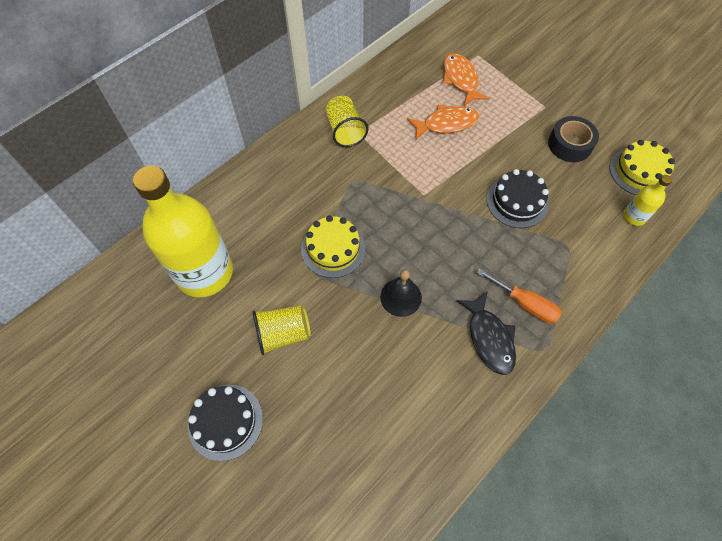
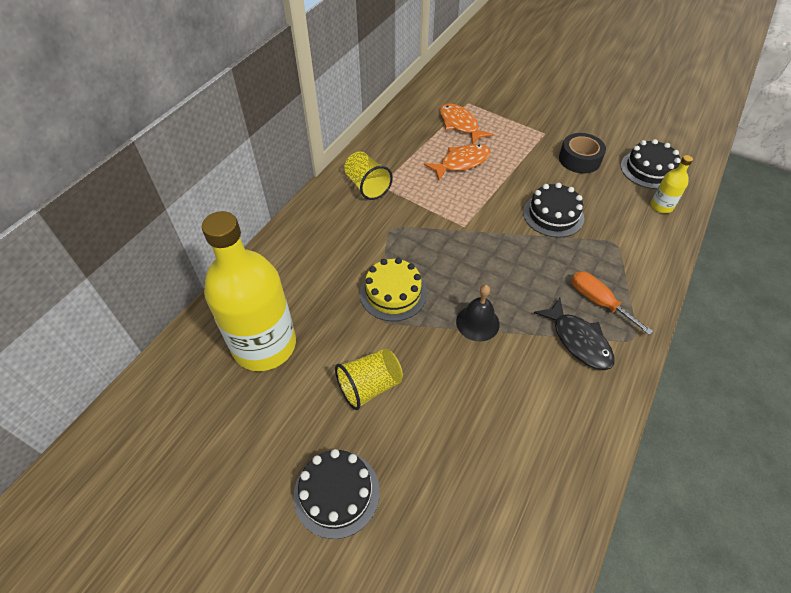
camera: 15 degrees left, 10 degrees down
orange screwdriver [477,269,562,324] -> orange screwdriver turned 150 degrees counterclockwise [571,271,653,335]
yellow cake [610,140,675,195] -> black cake [621,139,681,189]

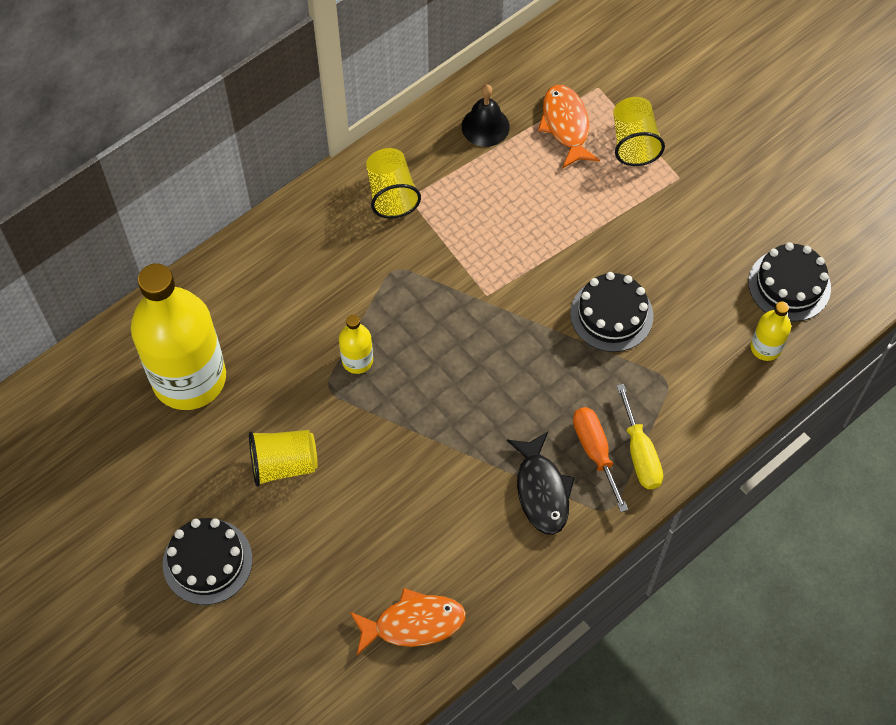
camera: 20 degrees right, 10 degrees up
yellow cake [360,258,427,321] -> yellow bottle [339,315,373,374]
orange fish [424,144,491,180] -> orange fish moved to [350,588,466,655]
black bell [456,285,500,341] -> black bell moved to [462,84,510,147]
black tape [559,133,606,173] -> none
none -> yellow cup [613,97,665,166]
none -> yellow screwdriver [616,384,663,489]

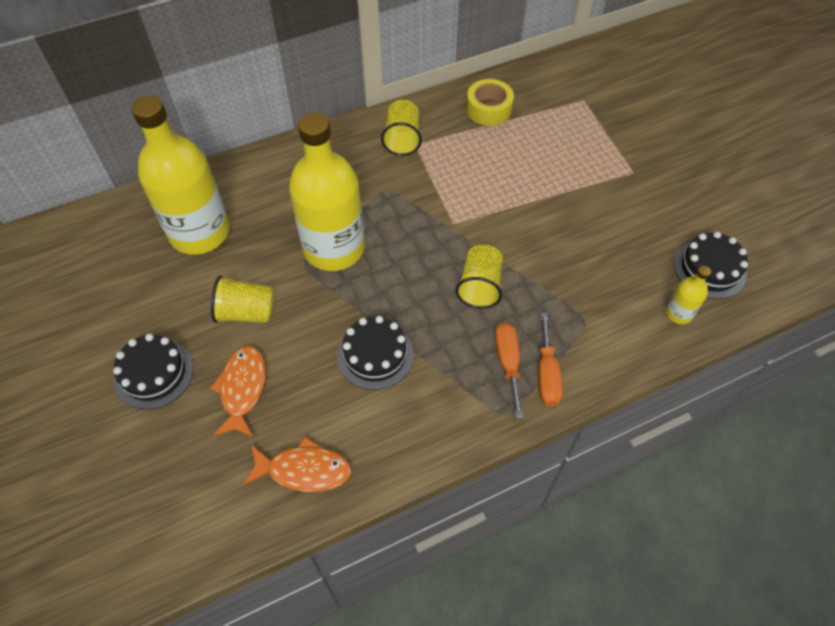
camera: 15 degrees right, 5 degrees down
yellow bottle [339,315,373,374] -> yellow bottle [289,113,365,271], size x2.36
black bell [462,84,510,147] -> yellow tape [466,79,514,126]
black fish [507,432,575,535] -> none
orange fish [538,85,600,169] -> orange fish moved to [210,346,266,437]
black cake [570,272,653,352] -> black cake moved to [337,316,414,390]
yellow cup [613,97,665,166] -> yellow cup moved to [455,245,503,309]
yellow screwdriver [616,384,663,489] -> orange screwdriver [538,312,563,406]

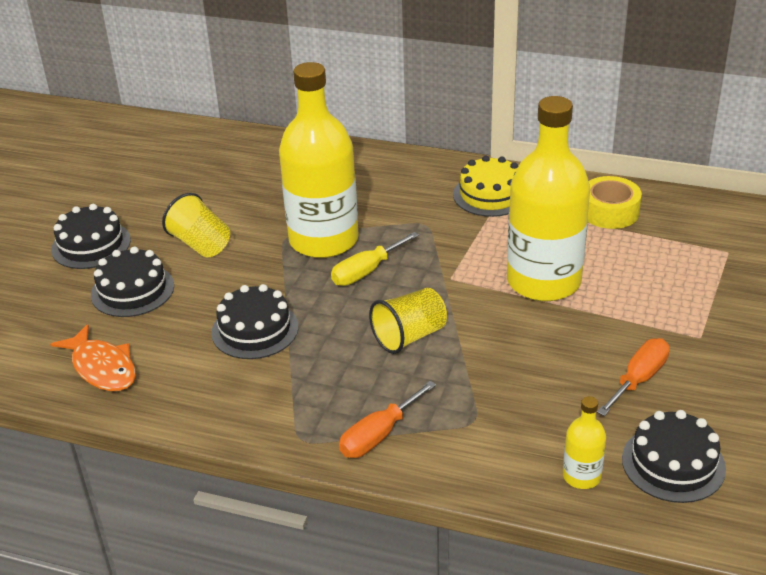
camera: 45 degrees right, 20 degrees down
yellow bottle [131,96,230,255] -> yellow bottle moved to [507,96,590,301]
orange fish [210,346,266,437] -> black cake [91,247,174,317]
yellow cup [381,100,422,156] -> yellow cake [453,156,518,217]
orange screwdriver [495,322,523,419] -> orange screwdriver moved to [597,338,670,416]
none -> yellow screwdriver [331,232,419,286]

